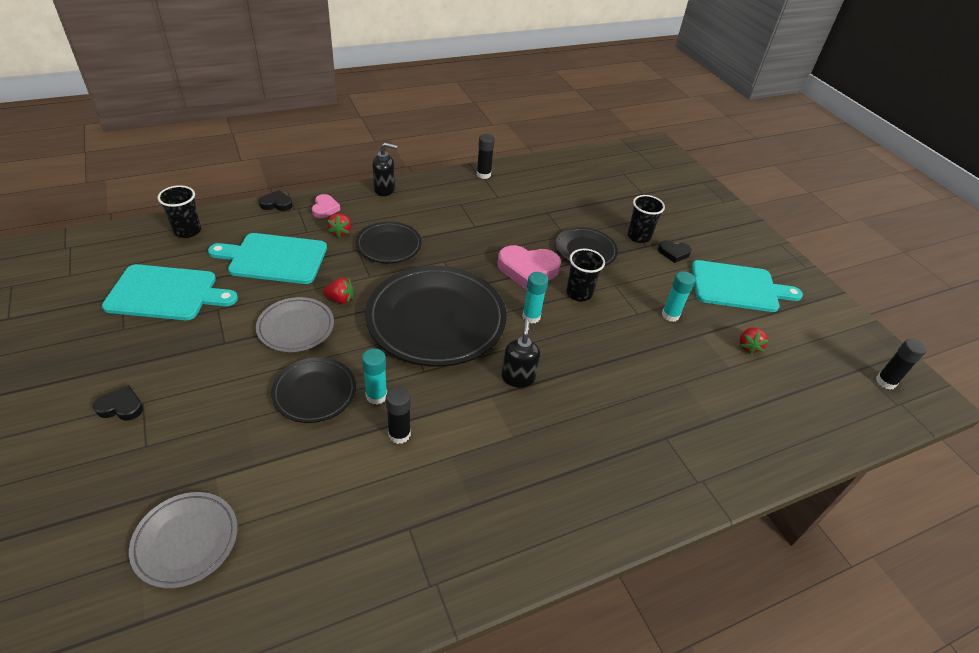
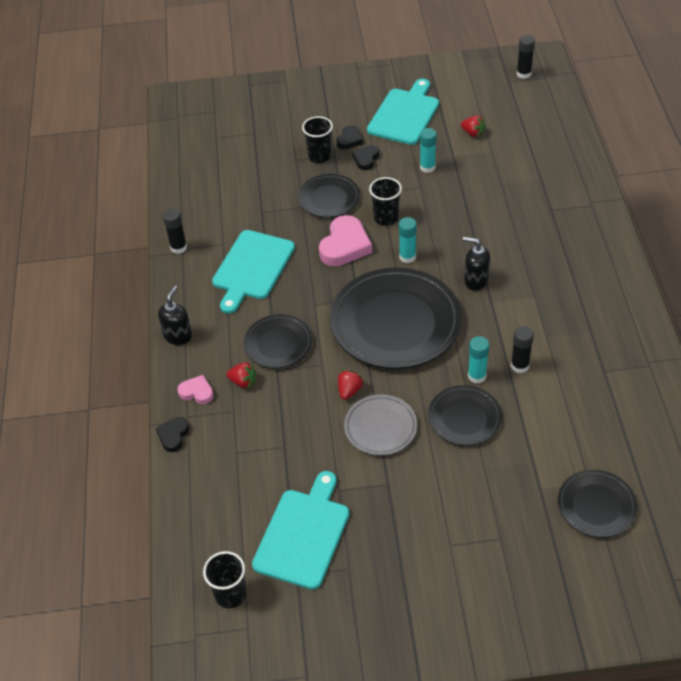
camera: 65 degrees left, 5 degrees up
black heart [93,385,143,421] -> black heart moved to [352,145,379,170]
grey plate [129,492,238,588] -> black plate [558,470,637,538]
black cup [157,185,201,238] -> black cup moved to [203,551,246,608]
turquoise cutting board [208,233,327,284] -> turquoise cutting board moved to [212,230,295,314]

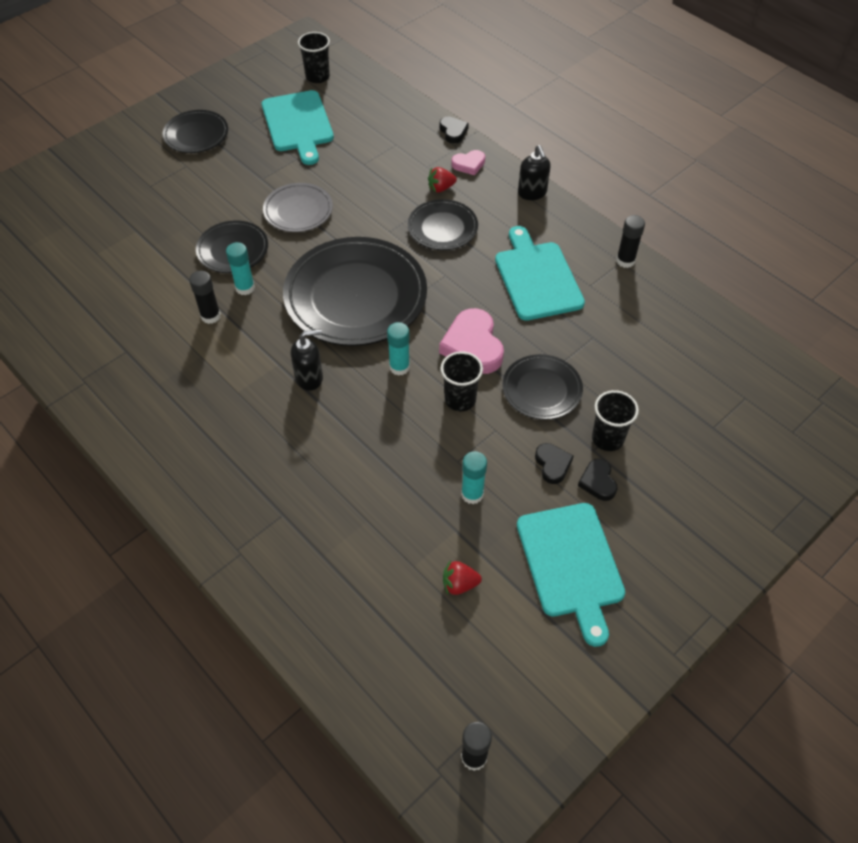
camera: 140 degrees right, 5 degrees up
red strawberry [338,370,364,400] -> none
black plate [558,470,637,538] -> black plate moved to [162,110,228,153]

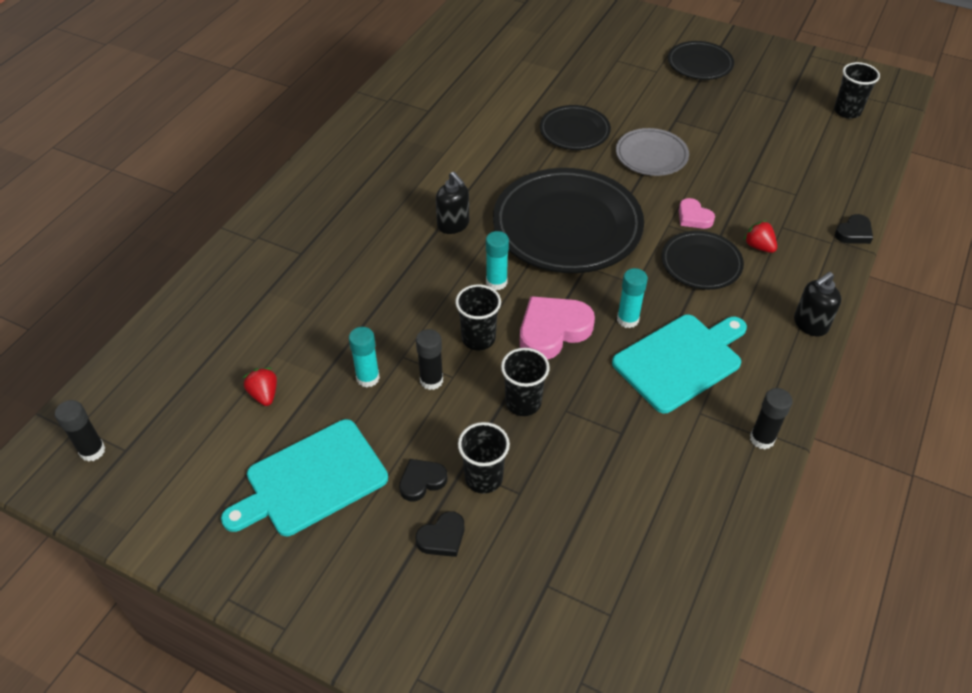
camera: 70 degrees right, 5 degrees down
black glue stick [189,271,221,324] -> black glue stick moved to [416,329,443,390]
turquoise glue stick [226,242,255,295] -> turquoise glue stick moved to [617,268,648,328]
turquoise cutting board [262,90,334,165] -> none
pink heart [451,150,485,175] -> pink heart moved to [679,198,715,229]
black plate [502,354,583,420] -> black cup [501,348,550,416]
black heart [535,443,573,484] -> black heart moved to [416,511,464,557]

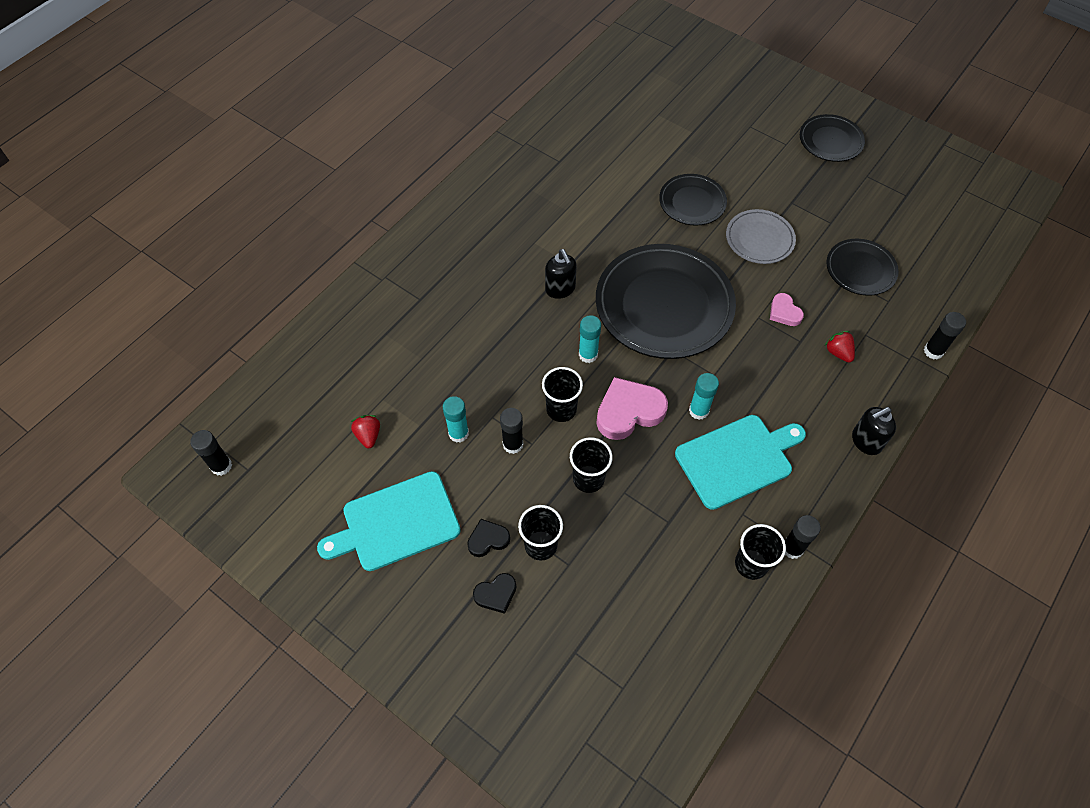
camera: 10 degrees right, 10 degrees up
black plate [662,231,744,290] -> black plate moved to [826,239,899,296]
black cup [834,62,880,119] -> black cup moved to [735,524,786,580]
black heart [835,214,873,244] -> black glue stick [924,312,966,360]

